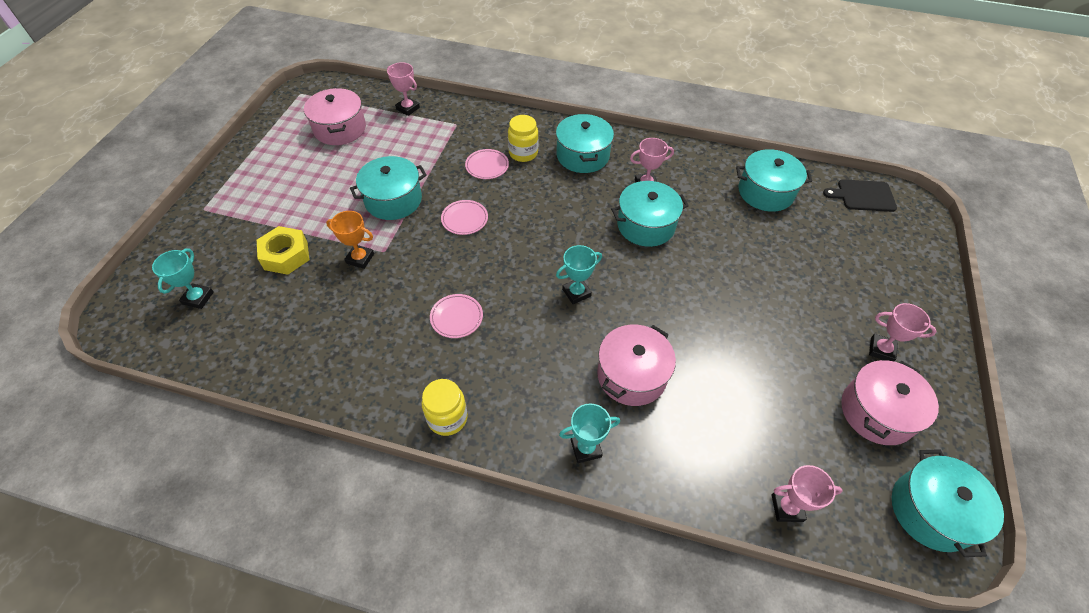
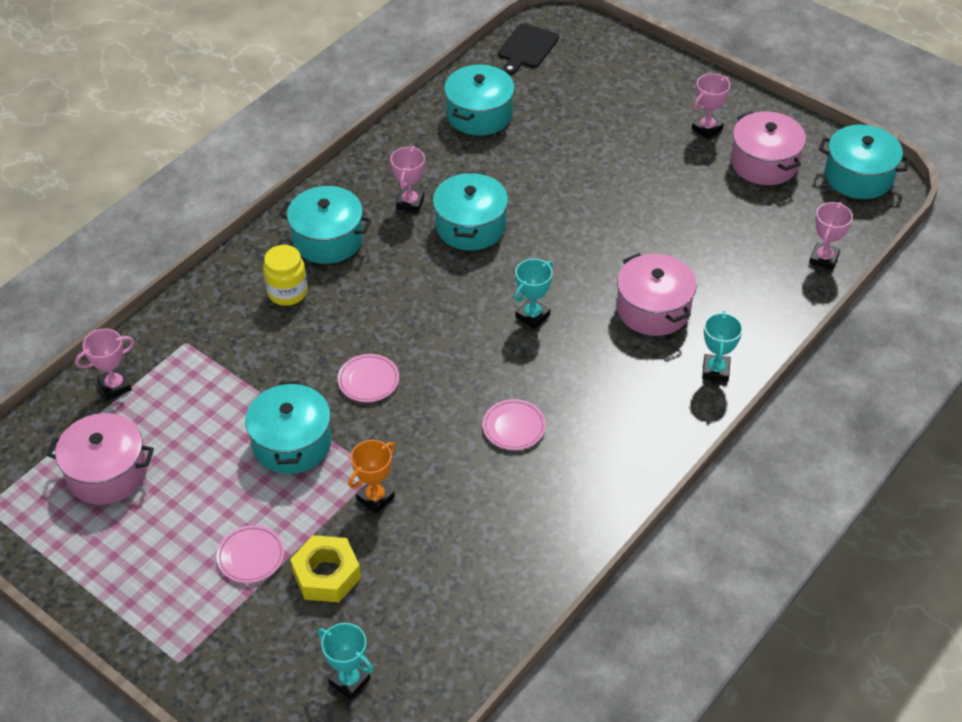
camera: 65 degrees left, 5 degrees down
yellow jar [422,379,468,436] -> none
pink plate [465,149,509,179] -> pink plate moved to [217,525,284,583]
turquoise trophy [556,245,602,304] -> turquoise trophy turned 45 degrees clockwise [514,259,553,329]

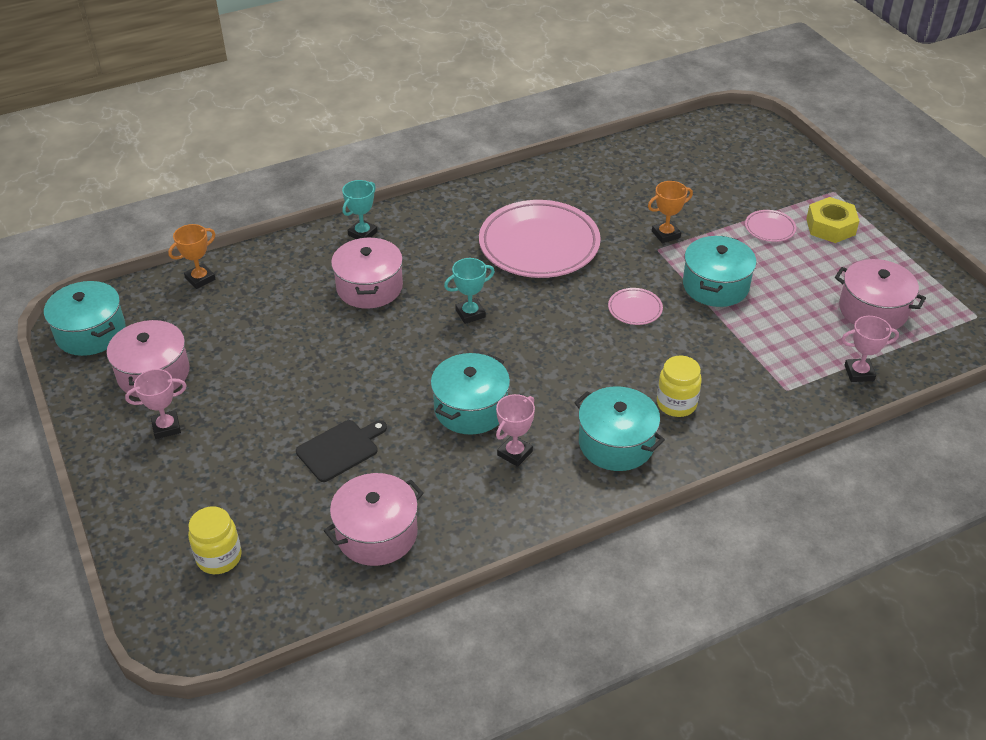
camera: 155 degrees left, 5 degrees down
yellow nut [290,535,361,602] -> yellow nut moved to [806,197,859,243]
turquoise trophy [317,623,373,700] -> none
turquoise pot [444,65,515,136] -> pink pot [324,473,424,566]
pink plate [483,399,546,450] -> pink plate [479,200,601,278], size x2.36
black cutting board [498,23,559,75] -> black cutting board moved to [296,420,387,482]
pink trophy [809,202,853,270] -> orange trophy [168,224,216,289]
none -> yellow jar [188,507,242,574]

